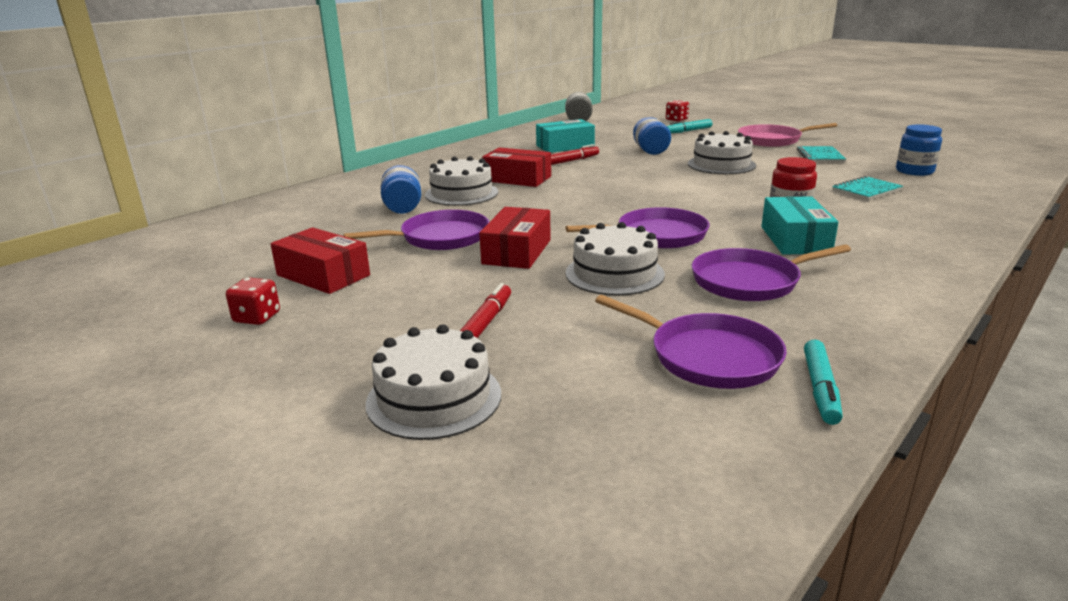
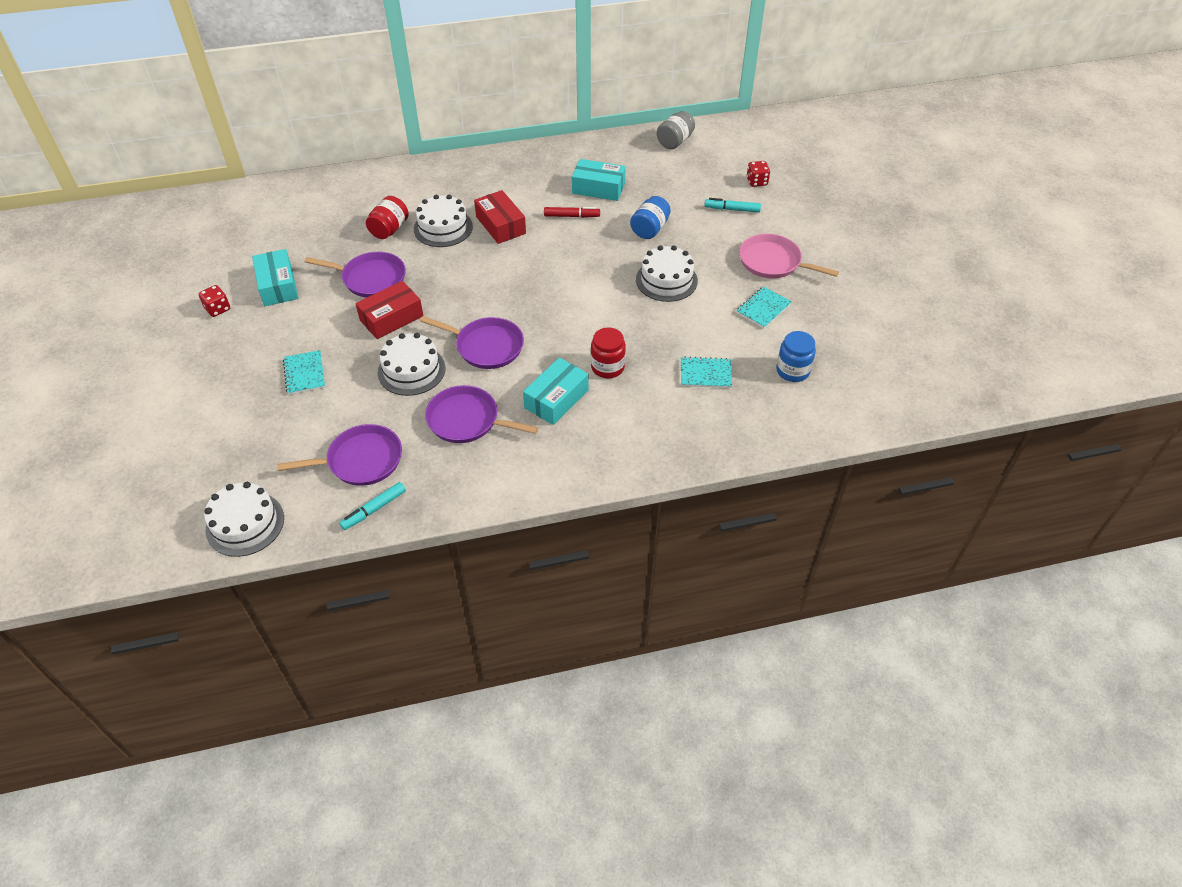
camera: 35 degrees right, 25 degrees up
red box [270,227,370,294] -> turquoise box [252,249,298,306]
white cake [366,324,501,440] -> white cake moved to [204,482,284,557]
blue jar [381,165,421,214] -> red jar [366,196,409,239]
red marker [460,283,511,338] -> turquoise notebook [283,350,325,395]
purple pan [595,295,786,389] -> purple pan turned 90 degrees counterclockwise [277,424,402,486]

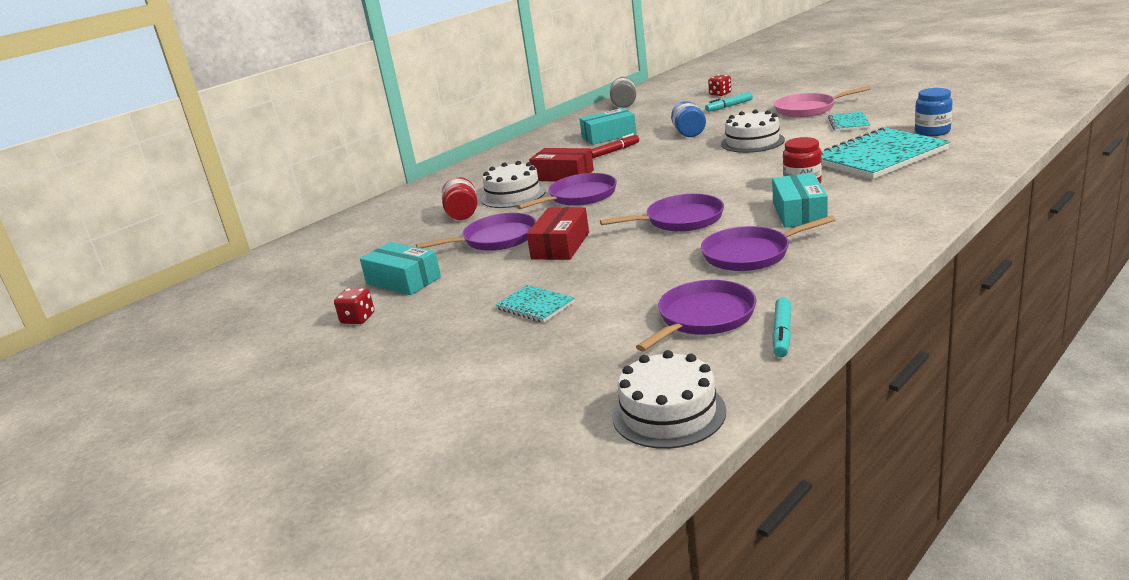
camera: 30 degrees left, 25 degrees down
white cake [378,333,446,396] -> none
turquoise notebook [681,357,732,388] -> turquoise notebook [821,127,950,179], size x2.09
none -> purple pan [516,173,617,210]

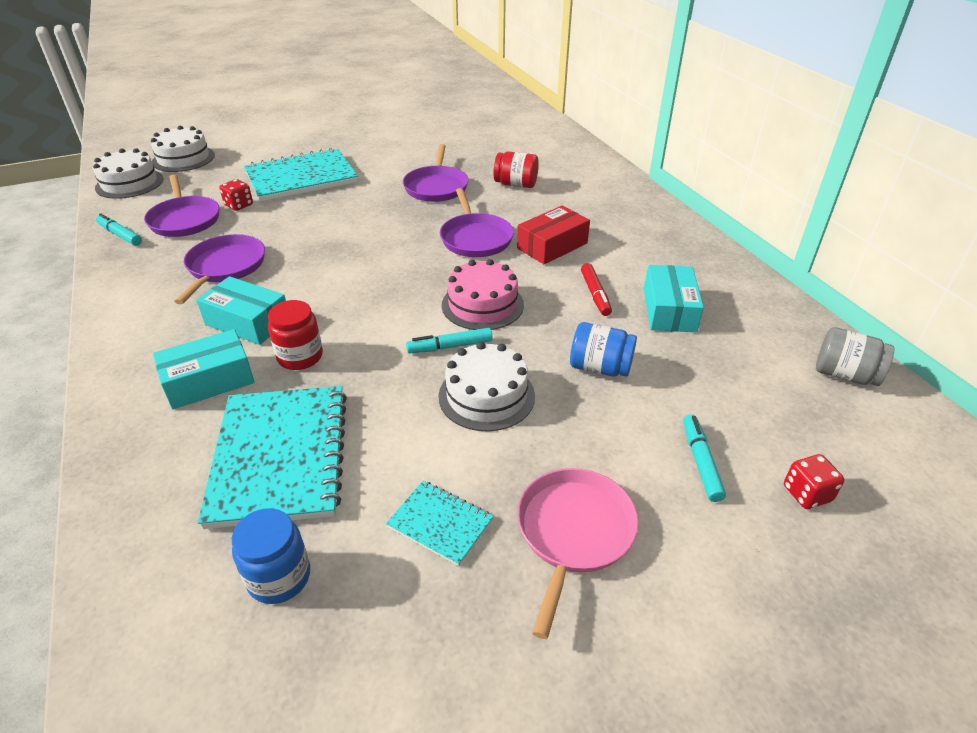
camera: 110 degrees right, 15 degrees up
red dice [334,288,374,324] -> red dice moved to [219,179,253,211]
turquoise box [360,242,441,295] -> turquoise box moved to [153,329,255,409]
white cake [481,161,546,208] -> white cake moved to [151,126,215,172]
turquoise notebook [496,285,575,323] -> turquoise notebook [244,148,358,202], size x2.09
red box [527,207,589,260] -> none
purple pan [600,194,724,232] -> none
none -> turquoise marker [406,328,493,353]
none -> pink cake [442,259,524,330]

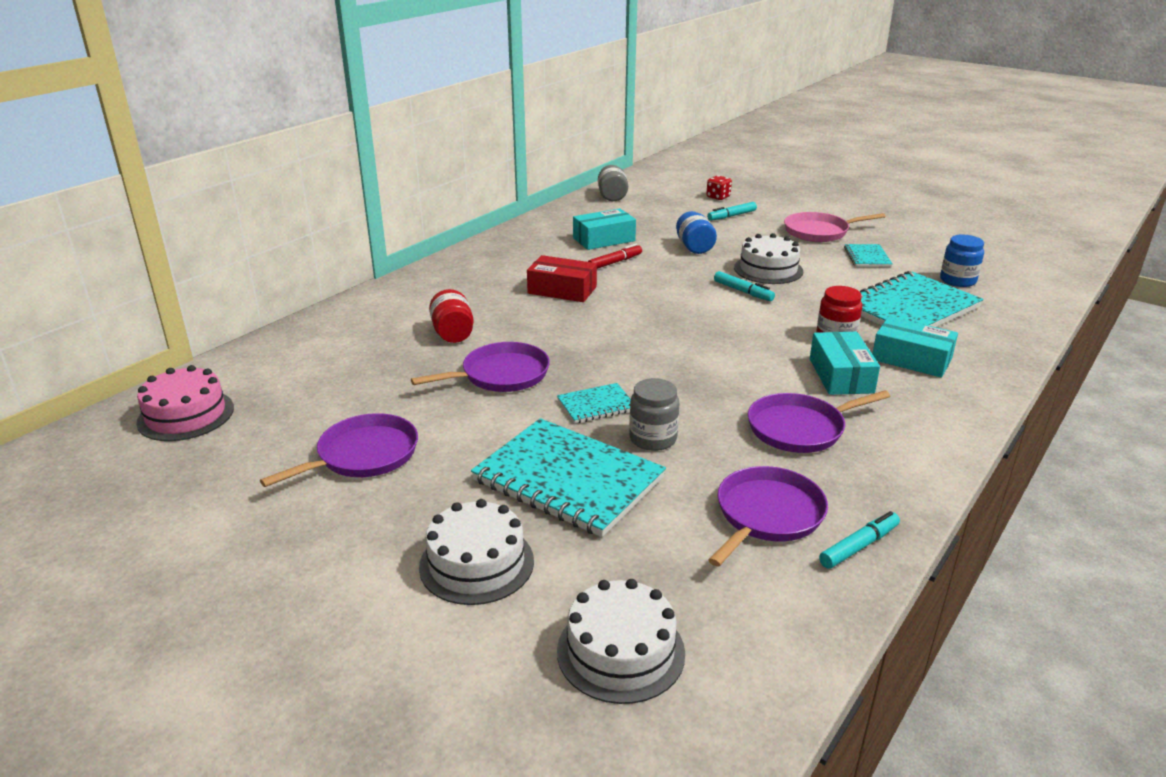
camera: 120 degrees left, 10 degrees down
white cake [93,148,163,199] -> white cake moved to [419,499,534,605]
turquoise marker [96,214,142,246] -> turquoise marker turned 135 degrees counterclockwise [819,511,900,569]
red dice [219,179,253,211] -> none
purple pan [440,188,514,257] -> purple pan moved to [260,413,418,487]
pink cake [442,259,524,330] -> pink cake moved to [136,365,234,441]
none -> turquoise notebook [557,383,631,424]
none -> grey jar [629,378,679,451]

